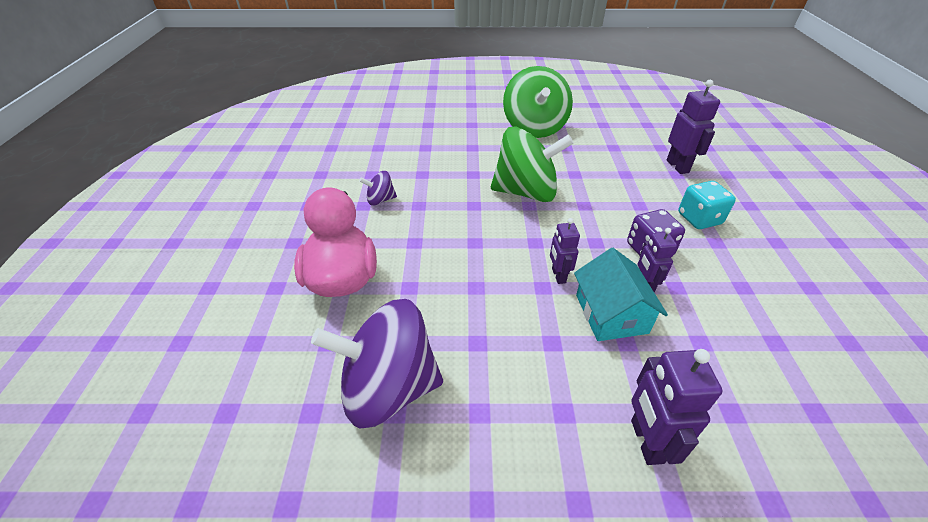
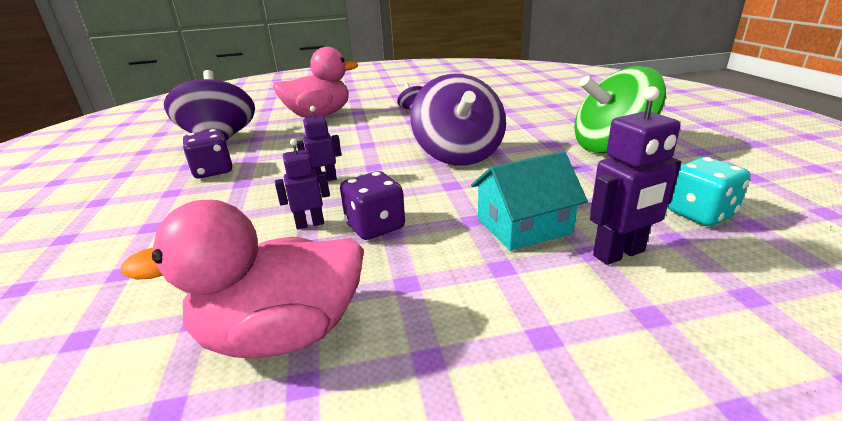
camera: 80 degrees right, 15 degrees down
green spinning top [491,126,574,202] -> purple spinning top [410,74,506,166]
turquoise house [574,248,668,341] -> turquoise house moved to [471,151,588,251]
purple robot [631,349,723,465] -> none
turquoise dice [678,181,736,229] -> turquoise dice moved to [667,157,750,226]
none -> pink duck [121,200,364,359]
none -> purple dice [182,129,232,179]

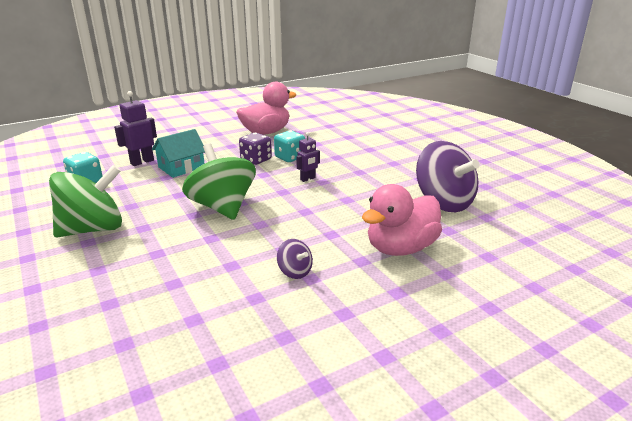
camera: 160 degrees right, 0 degrees up
purple dice [182,129,232,179] -> none
purple robot [275,139,330,230] -> turquoise dice [274,131,305,162]
purple spinning top [410,74,506,166] -> green spinning top [182,143,256,220]

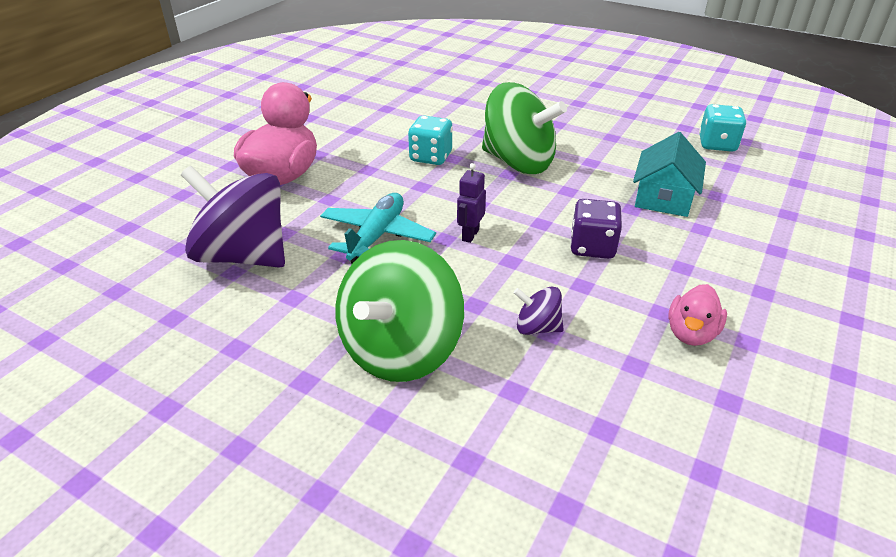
camera: 150 degrees right, 10 degrees up
green spinning top [49,165,122,237] -> green spinning top moved to [335,240,464,382]
purple robot [114,91,157,166] -> none
pink duck [236,82,297,135] -> pink duck [668,284,727,346], size x0.54
turquoise dice [274,131,305,162] -> turquoise dice moved to [408,115,453,165]
purple spinning top [277,239,313,279] -> purple spinning top moved to [513,287,564,335]
none -> turquoise plane [320,193,436,263]

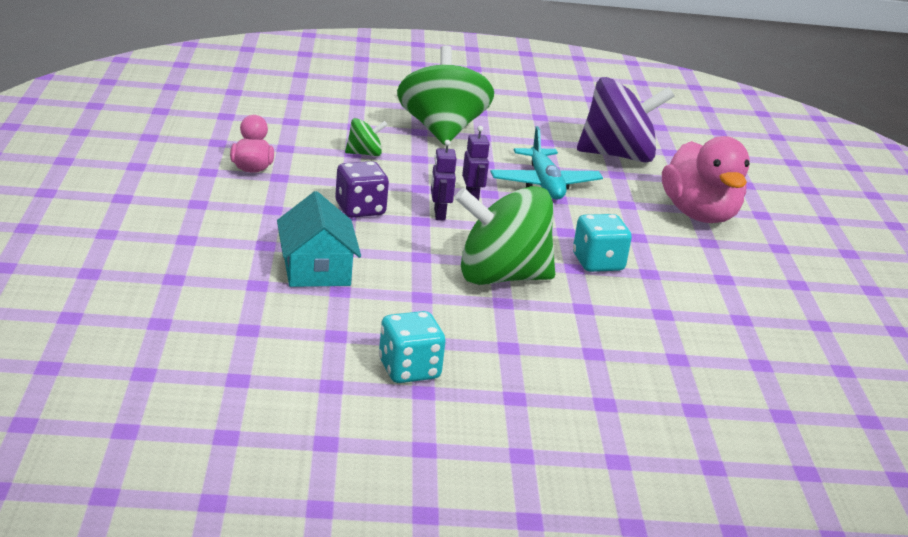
camera: 145 degrees right, 10 degrees down
purple spinning top [513,287,564,335] -> green spinning top [345,118,388,156]
turquoise dice [699,104,746,152] -> turquoise dice moved to [379,311,446,383]
none -> purple robot [431,140,457,221]

